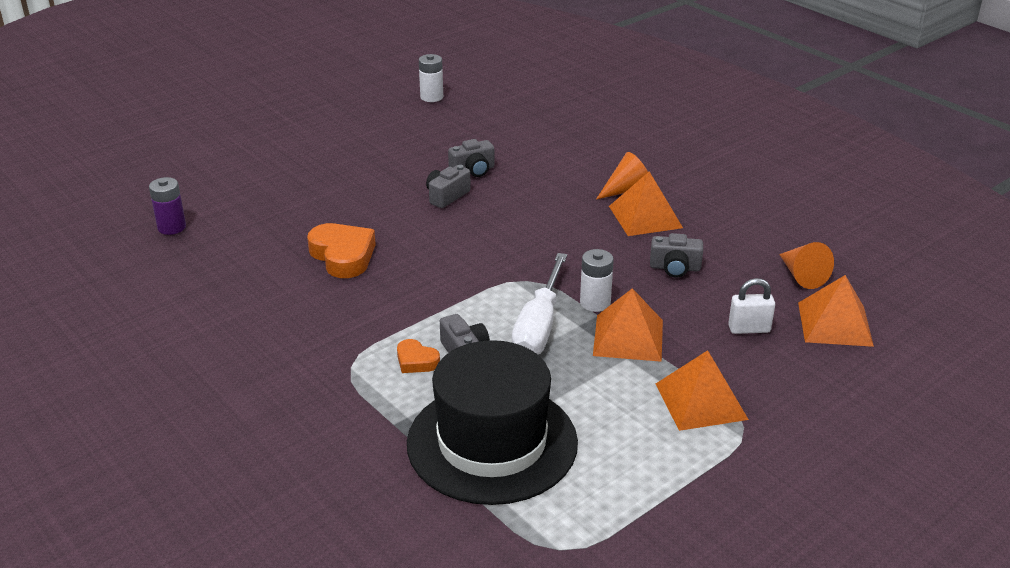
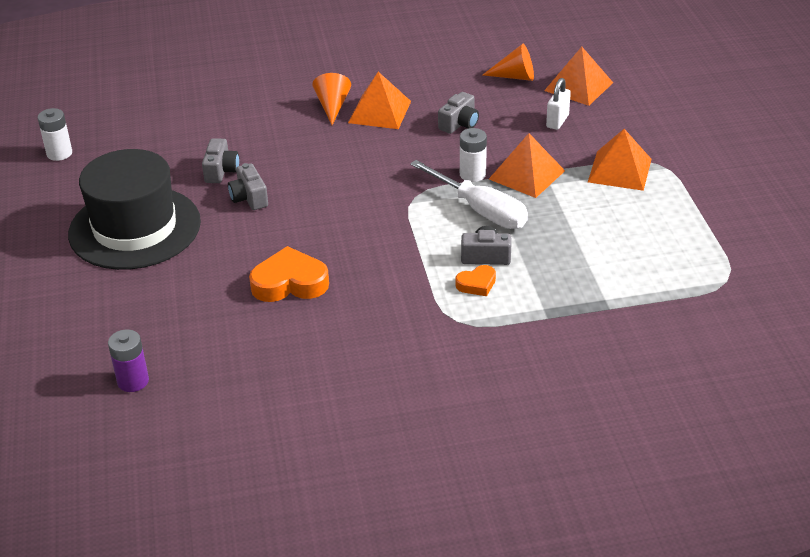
camera: 60 degrees left, 5 degrees up
black hat [407,340,578,505] -> black hat moved to [68,149,201,270]

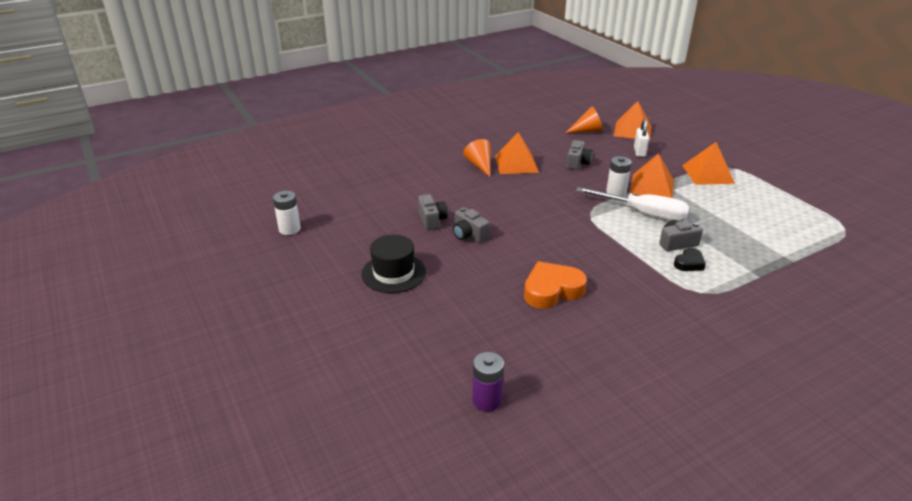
camera: 20 degrees left, 5 degrees down
black hat [68,149,201,270] -> black hat [361,235,426,293], size x0.57
orange heart [455,265,496,296] -> black heart [674,248,706,271]

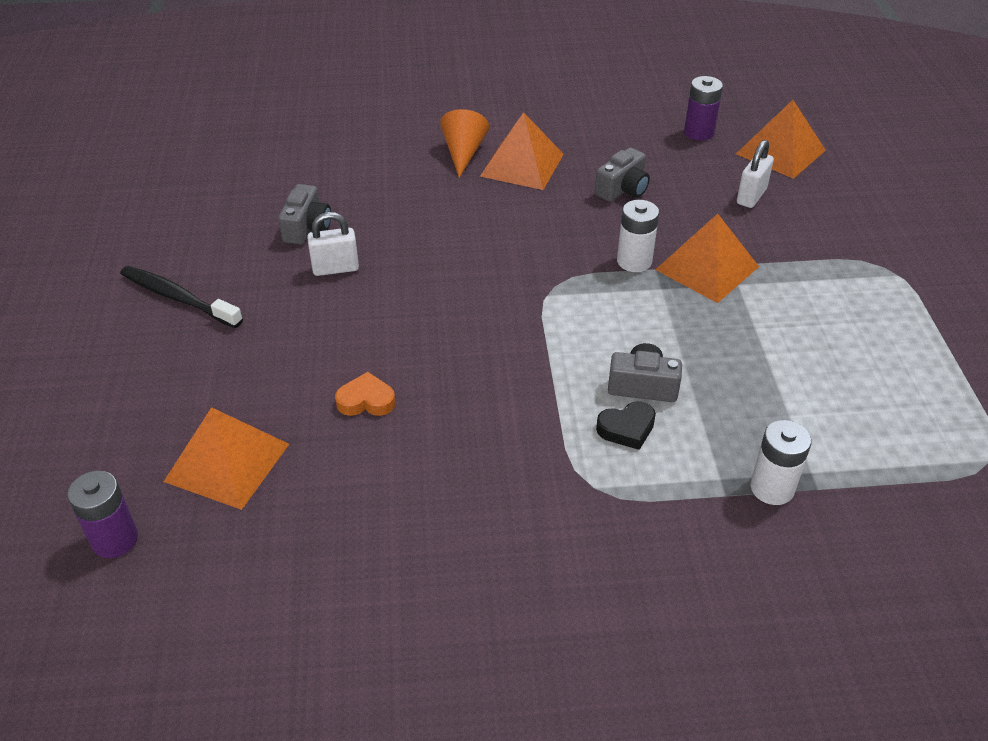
camera: 25 degrees right, 10 degrees up
white battery [273,191,301,235] -> white battery moved to [750,420,812,505]
black hat [361,235,426,293] -> black toothbrush [120,266,243,328]
grey camera [453,207,490,243] -> white padlock [307,212,359,276]
orange heart [524,261,587,309] -> orange heart [335,372,396,416], size x0.54
orange cone [565,106,603,133] -> purple battery [684,76,723,141]
white screwdriver [576,187,689,221] -> none
orange pyramid [682,142,735,185] -> orange pyramid moved to [164,407,289,510]

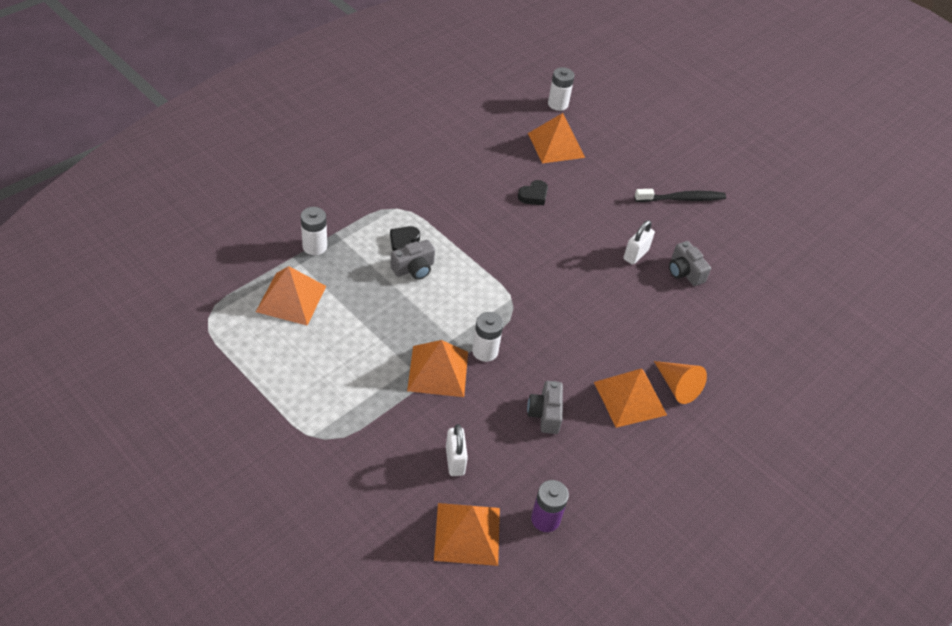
camera: 135 degrees right, 5 degrees up
purple battery [67,470,138,558] -> white battery [548,67,575,111]
orange heart [335,372,396,416] -> black heart [518,180,548,205]
none -> orange pyramid [256,266,326,326]

